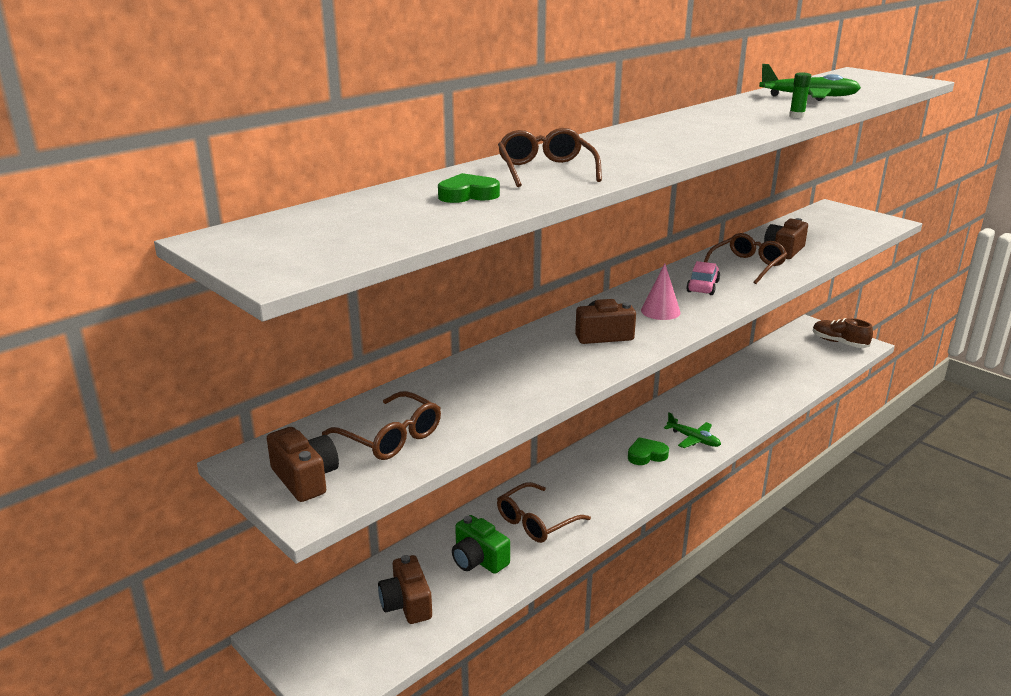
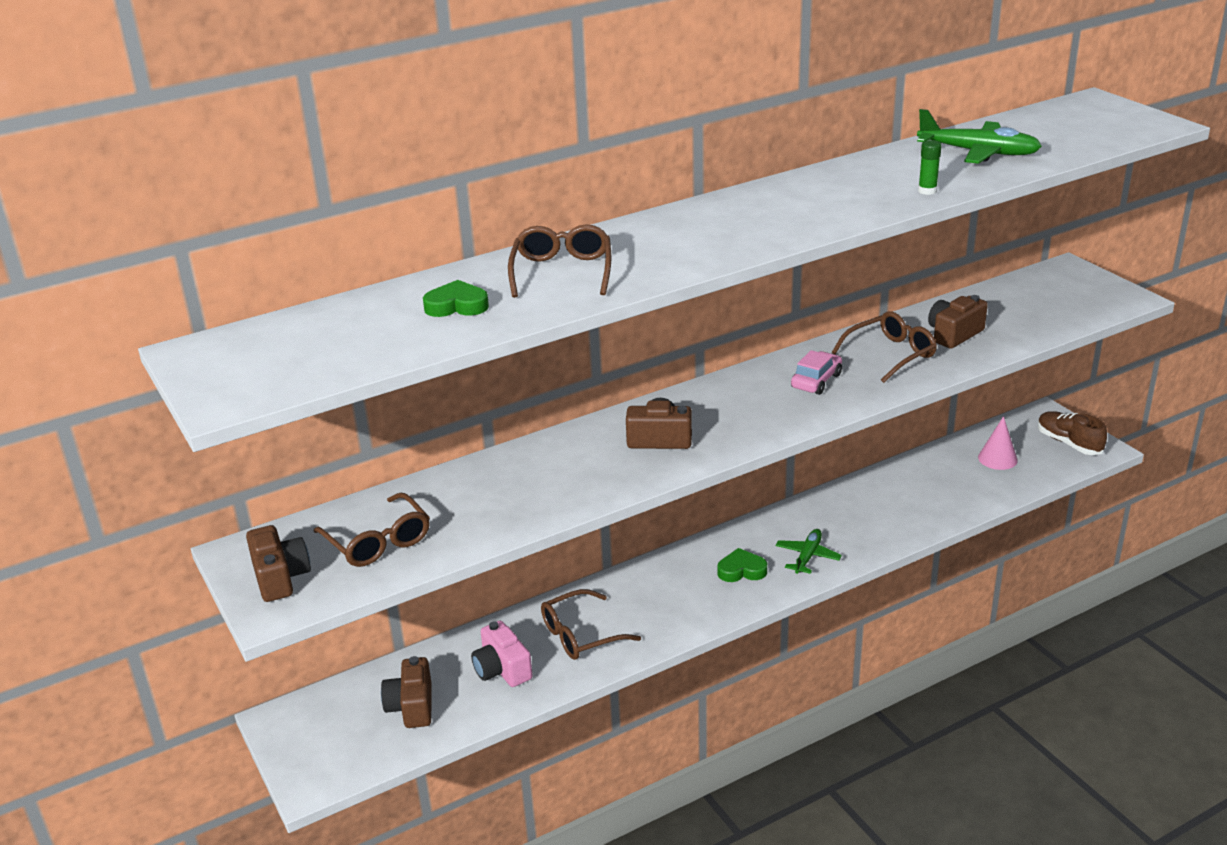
camera: 15 degrees right, 5 degrees up
green camera [452,515,510,574] -> pink camera [471,621,533,687]
pink cone [641,264,681,320] -> pink cone moved to [978,416,1018,470]
green plane [664,412,721,448] -> green plane turned 120 degrees counterclockwise [776,529,842,574]

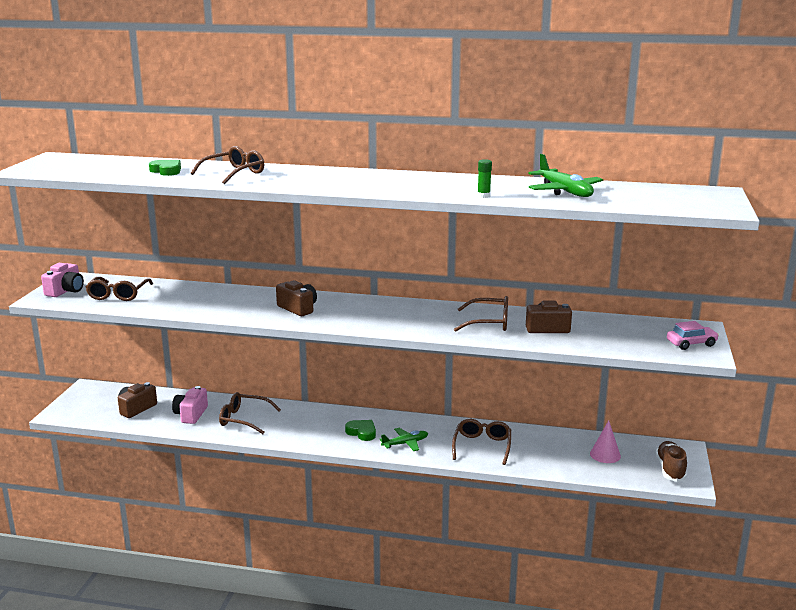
camera: 40 degrees right, 10 degrees down
brown camera [246,525,311,602] -> pink camera [41,263,84,297]
pink car [791,350,842,395] -> pink car moved to [667,321,719,350]
none -> brown glasses [452,419,511,465]

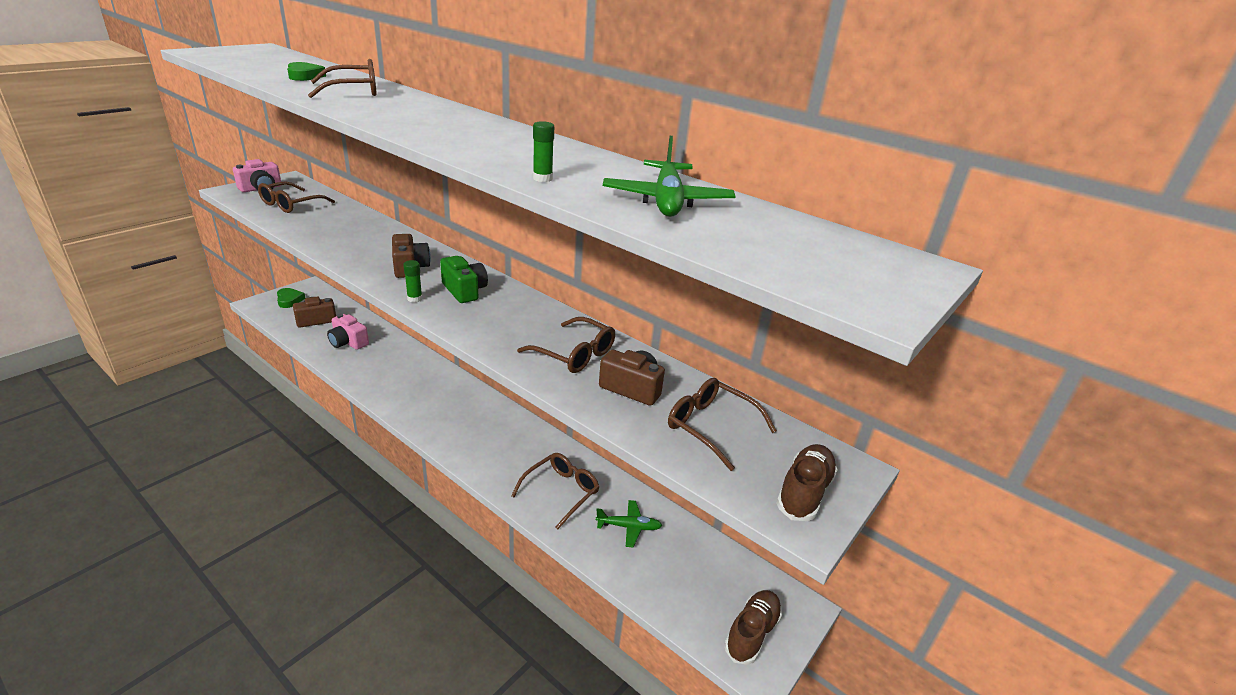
camera: 25 degrees right, 10 degrees up
pink camera [172,386,208,424] -> pink camera turned 90 degrees counterclockwise [327,314,369,350]
brown glasses [219,392,281,434] -> brown glasses moved to [668,378,777,471]
green heart [345,420,376,441] -> green heart moved to [277,288,305,308]
green plane [379,428,428,451] -> green plane moved to [596,500,662,548]
pink cone [590,420,621,463] -> none
pink car [667,321,719,350] -> brown shoe [777,444,838,521]
none -> green glue stick [403,260,422,303]
none -> green camera [440,256,488,303]

